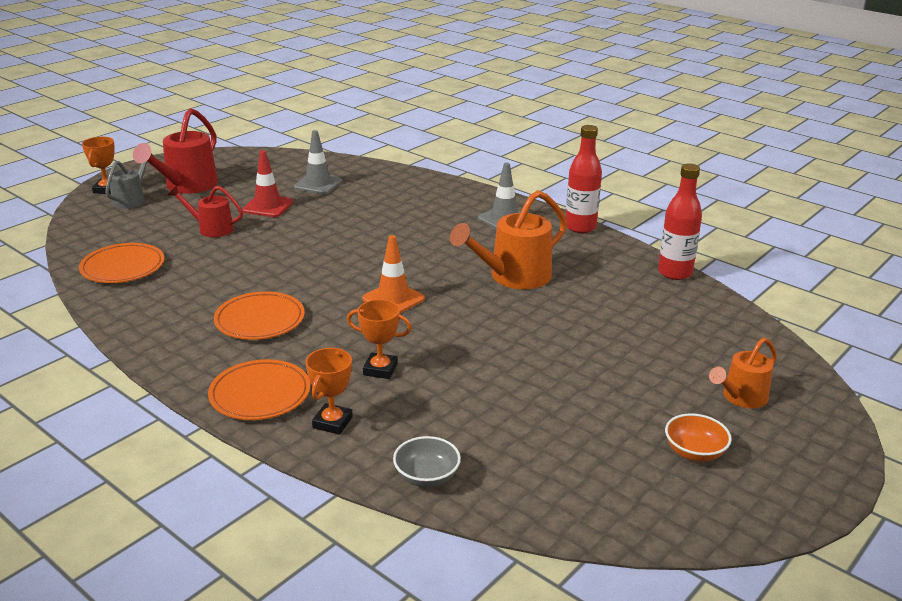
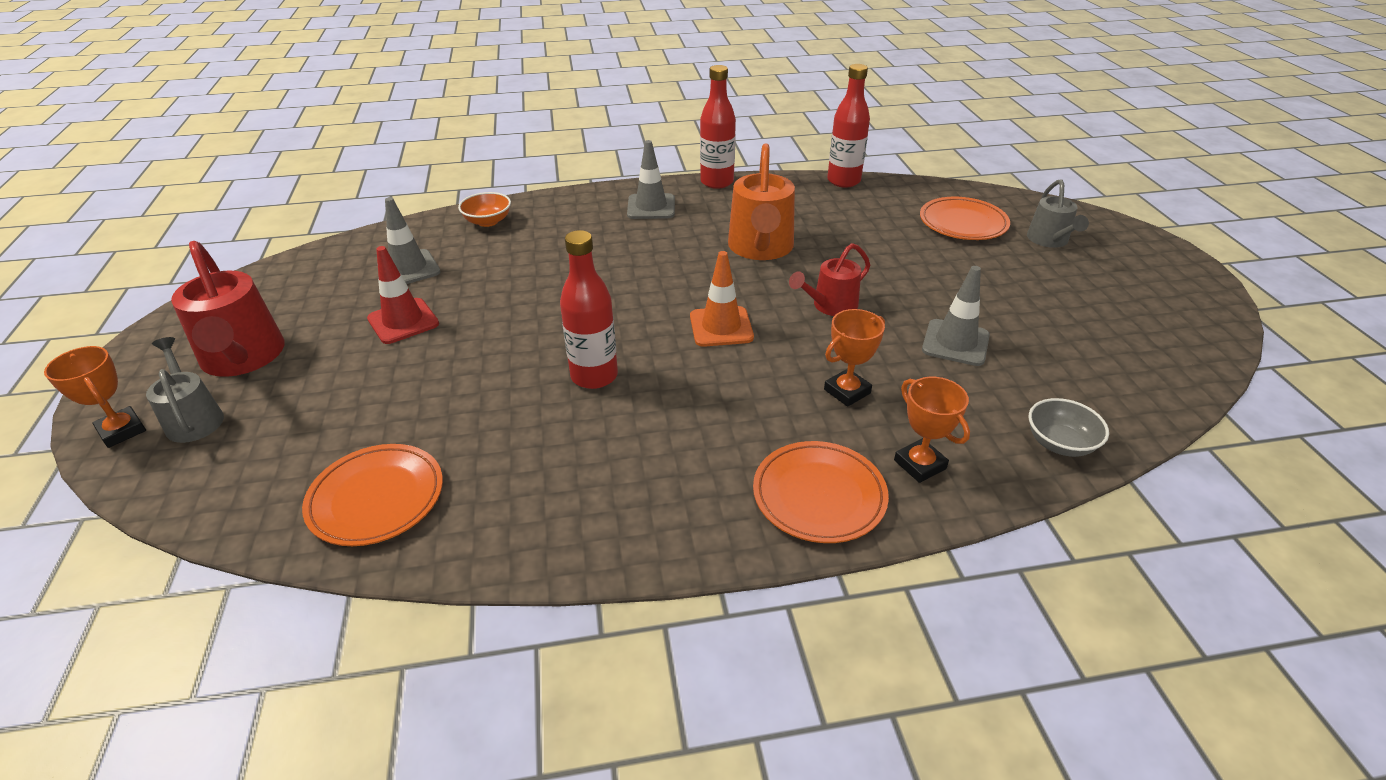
camera: 50 degrees left, 10 degrees up
red watering can [168,186,243,237] -> red watering can moved to [789,243,870,316]
orange plate [214,291,305,340] -> orange plate moved to [920,197,1010,240]
orange bowl [665,414,732,462] -> orange bowl moved to [458,192,511,227]
orange watering can [709,337,777,408] -> grey watering can [1027,179,1089,248]
none -> red bottle [560,230,618,389]
none -> grey traffic cone [922,266,990,366]

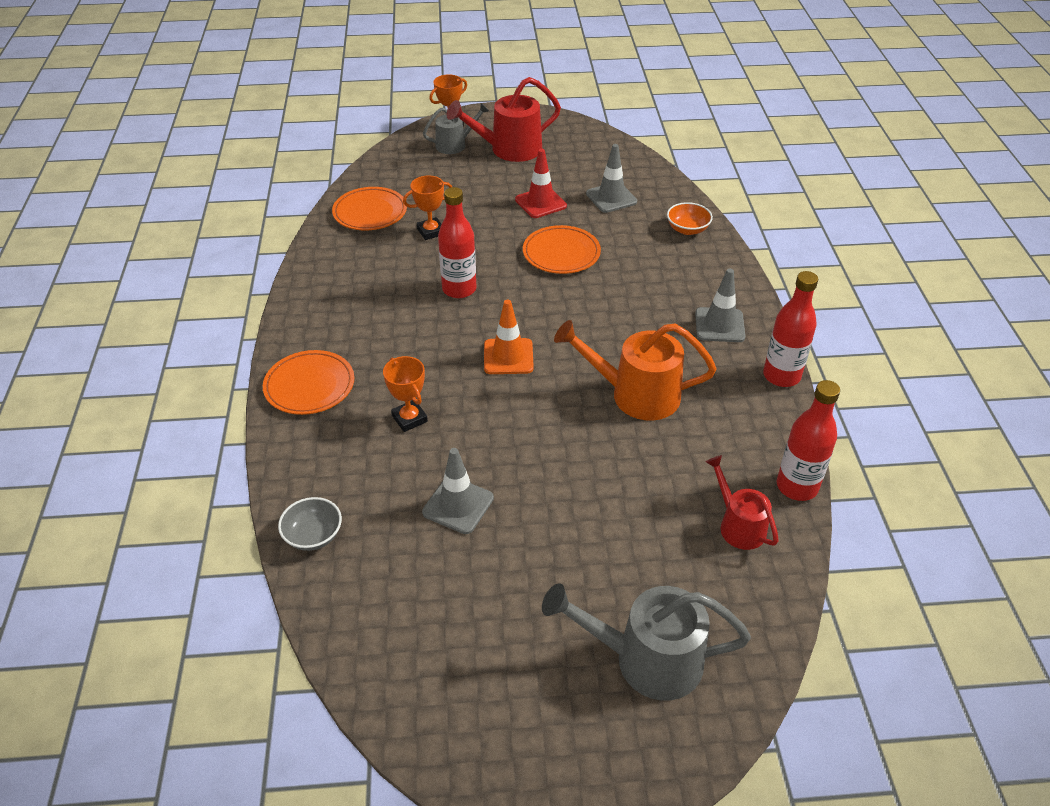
camera: 95 degrees right, 5 degrees up
red watering can [789,243,870,316] -> red watering can moved to [706,455,779,550]
orange trophy [894,377,970,483] -> orange trophy moved to [403,175,452,240]
orange plate [920,197,1010,240] -> orange plate moved to [523,225,601,274]
grey watering can [1027,179,1089,248] -> grey watering can [542,583,751,701], size x1.66

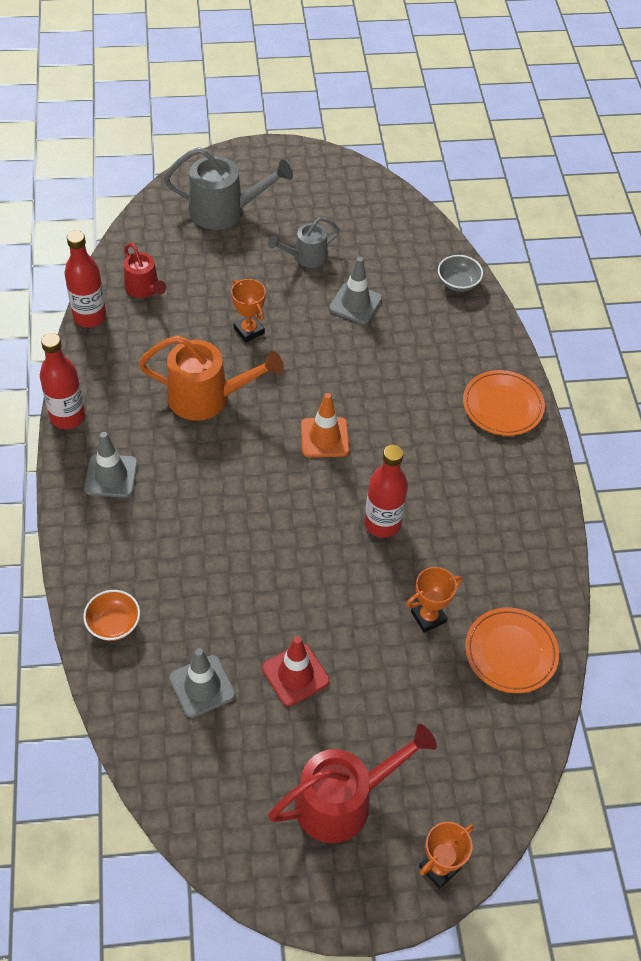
camera: 175 degrees right, 10 degrees up
orange trophy [383,356,428,432] -> orange trophy moved to [231,279,266,342]
grey watering can [423,103,489,154] -> grey watering can moved to [268,217,340,268]
orange plate [523,225,601,274] -> none

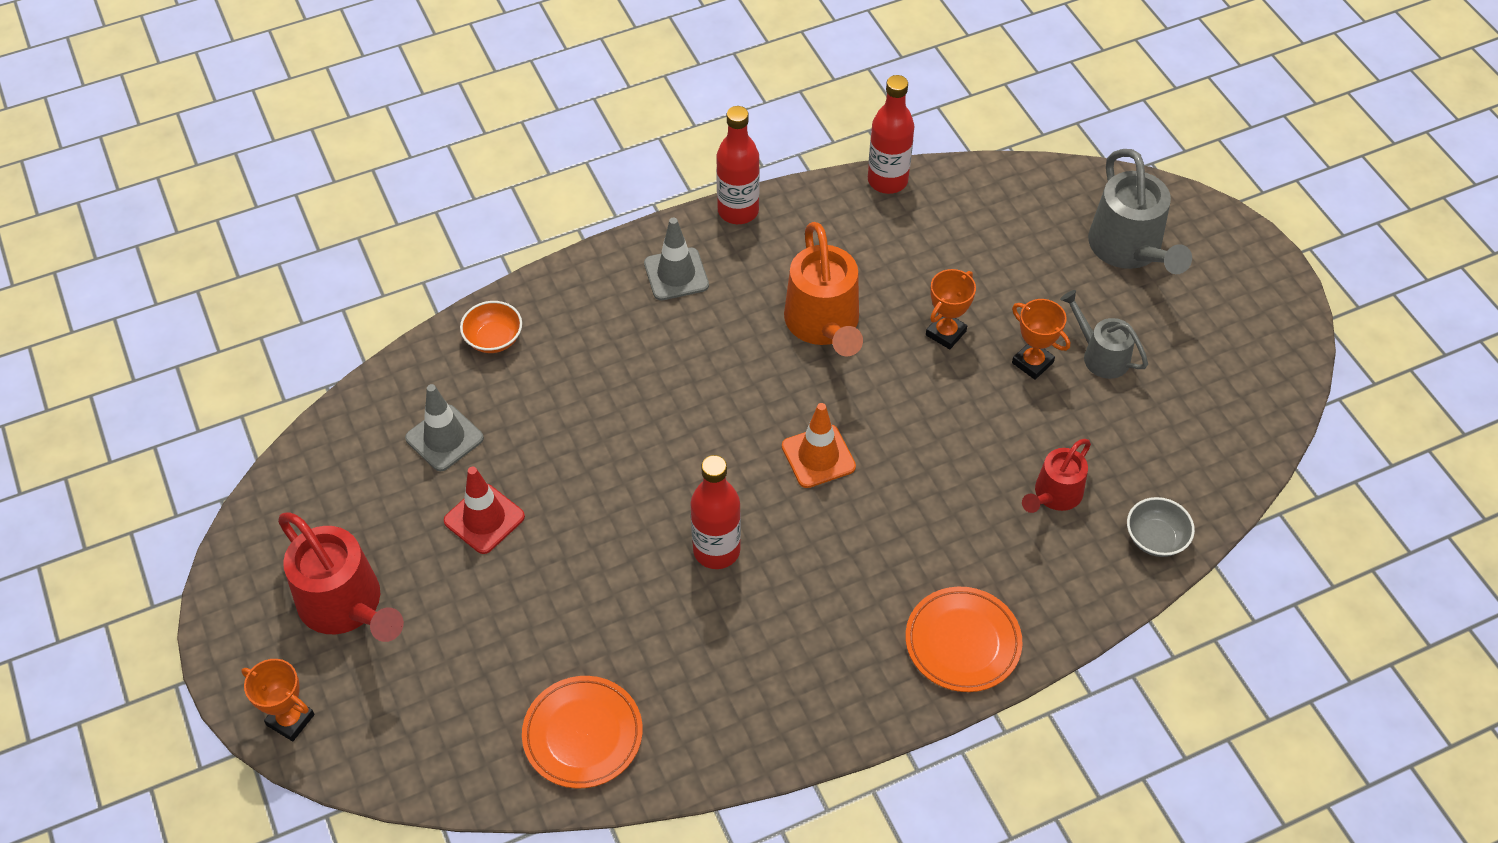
camera: 75 degrees right, 0 degrees up
red watering can [124,243,166,298] -> red watering can moved to [1022,439,1091,513]
grey traffic cone [329,257,382,324] -> none
orange trophy [406,567,463,633] -> orange trophy moved to [1012,299,1070,380]

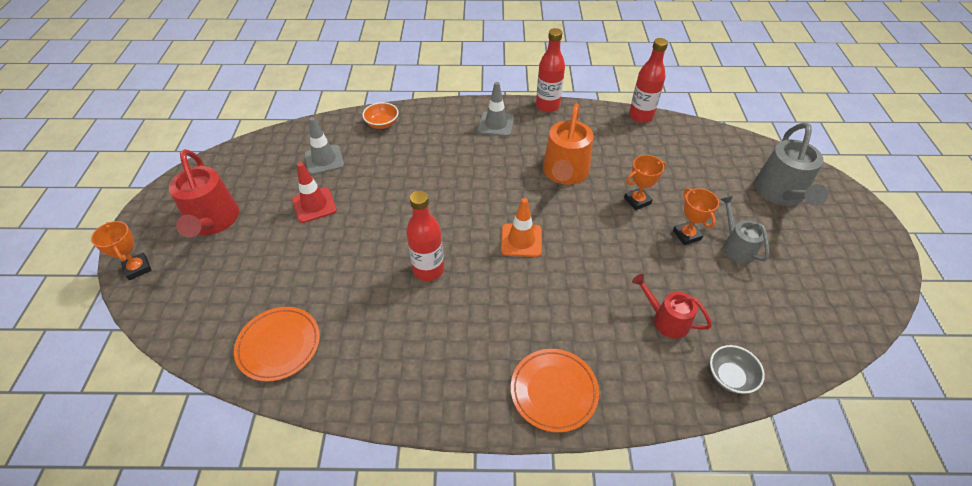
camera: 25 degrees right, 5 degrees down
red watering can [1022,439,1091,513] -> red watering can turned 60 degrees clockwise [632,274,712,339]

